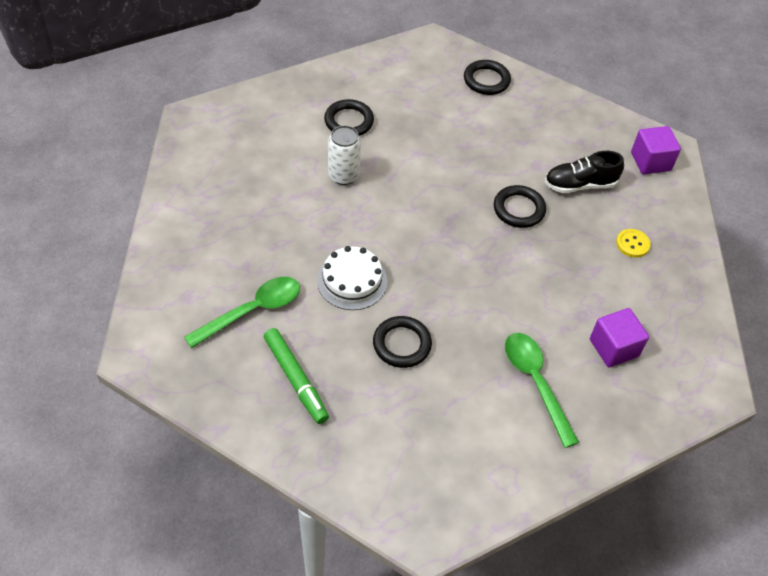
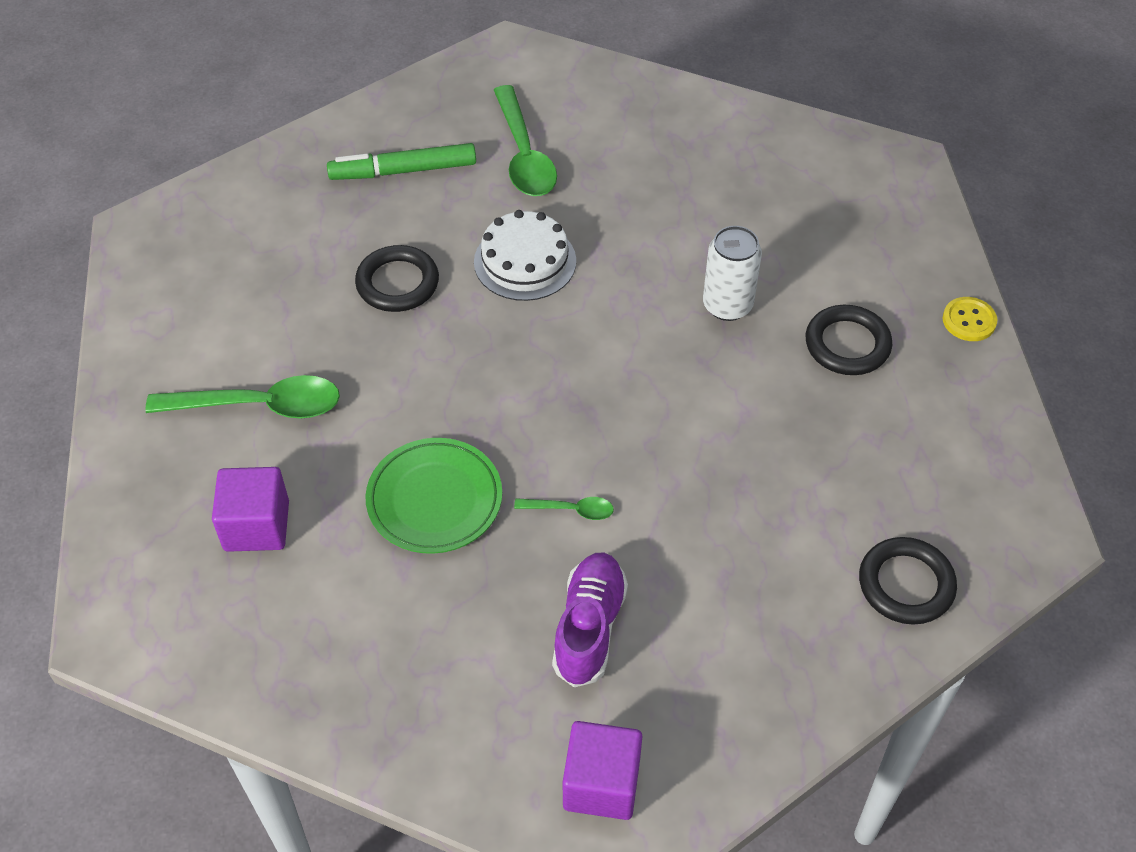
camera: 115 degrees right, 0 degrees up
black ring [494,185,546,228] -> green spoon [514,497,614,520]
black shoe [545,151,624,193] -> purple shoe [552,553,628,687]
yellow button [616,229,651,258] -> yellow button moved to [943,297,997,341]
none -> green plate [365,438,502,554]

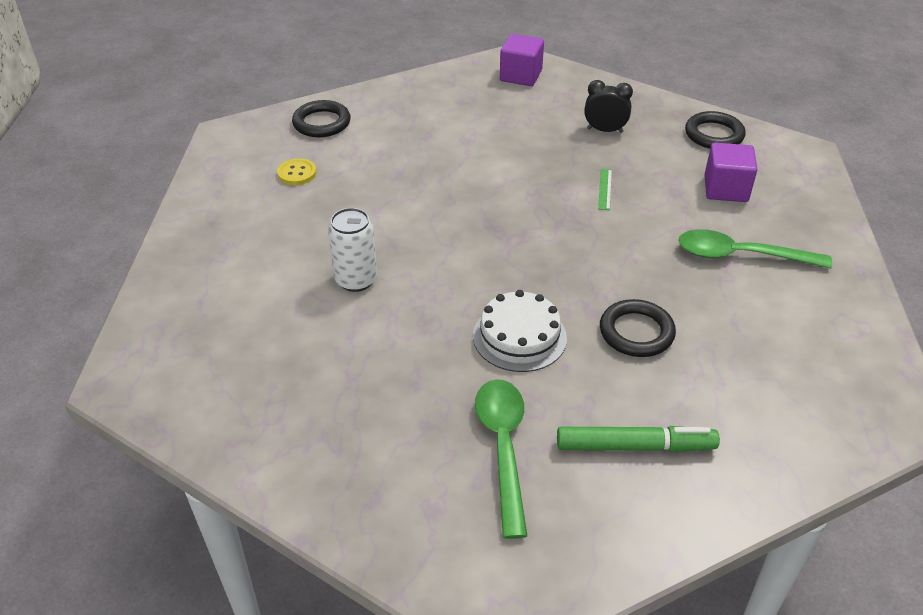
camera: 170 degrees left, 10 degrees down
green plate [365,438,502,554] -> green ruler [598,169,612,210]
green spoon [514,497,614,520] -> none
purple shoe [552,553,628,687] -> none
black ring [806,305,892,375] -> black ring moved to [685,111,746,149]
yellow button [943,297,997,341] -> yellow button moved to [277,158,317,185]
none -> black clock [584,80,633,133]

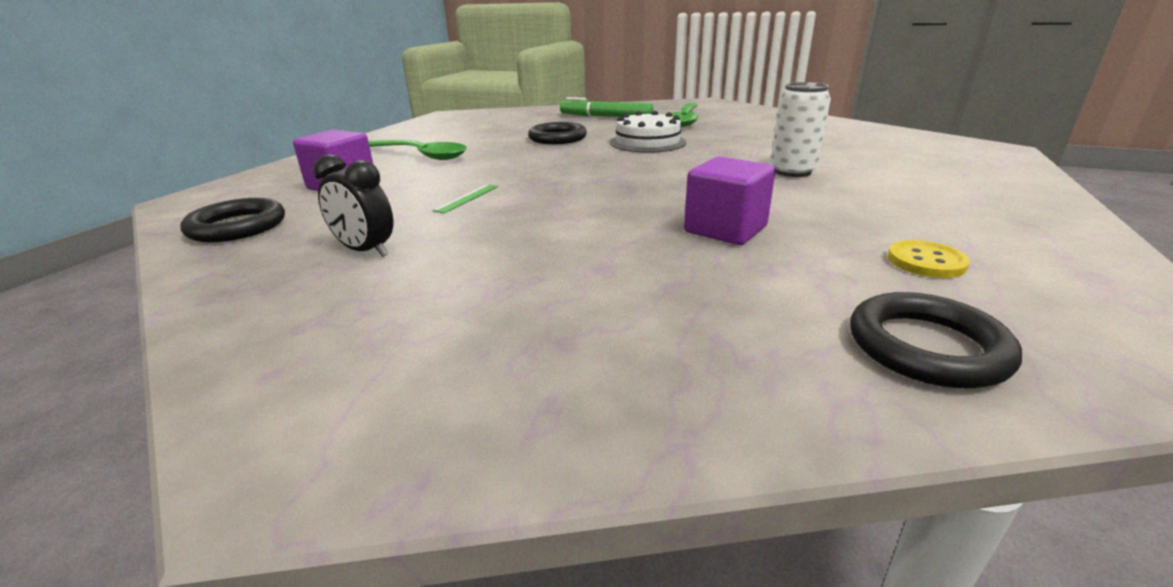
camera: 160 degrees left, 15 degrees down
purple cube [500,34,544,86] -> purple cube moved to [684,156,776,245]

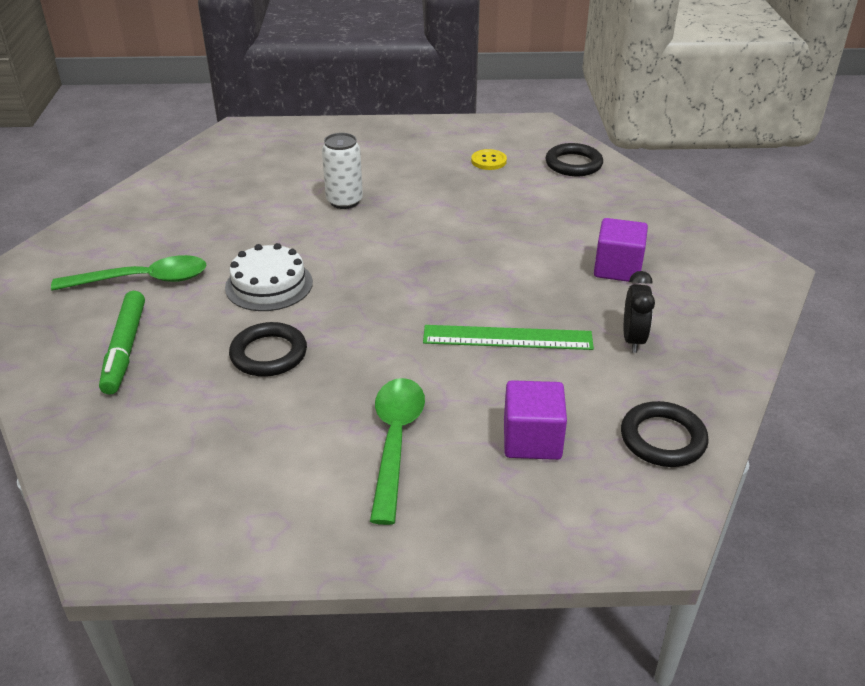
camera: 115 degrees left, 10 degrees up
green ruler [432,184,498,213] -> green ruler [423,325,594,350], size x2.12
purple cube [684,156,776,245] -> purple cube moved to [594,218,648,282]

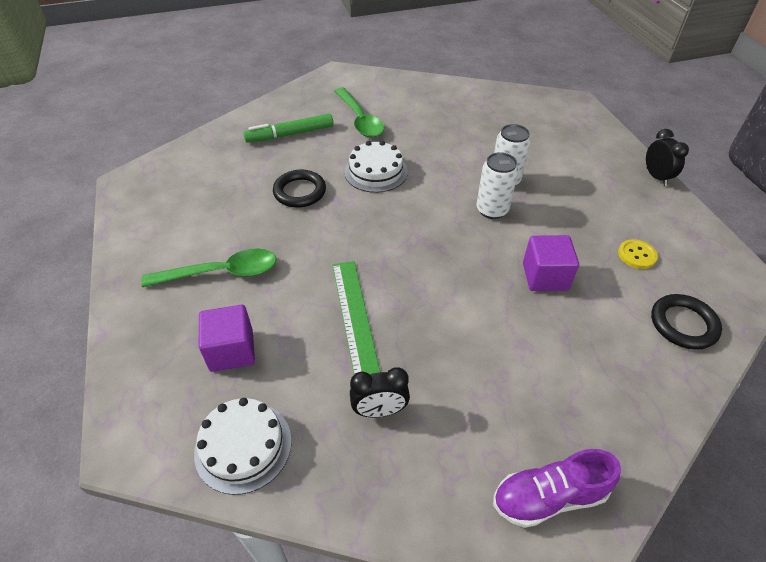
camera: 75 degrees right, 10 degrees up
purple cube [594,218,648,282] -> purple cube moved to [523,235,579,291]
black ring [621,401,709,467] -> white cake [194,398,292,495]
none -> white can [476,152,518,219]
none -> purple shoe [493,449,621,528]
none -> black clock [646,129,689,186]

